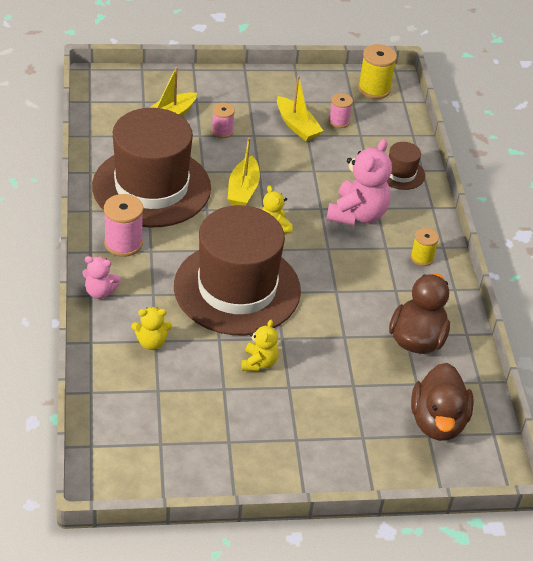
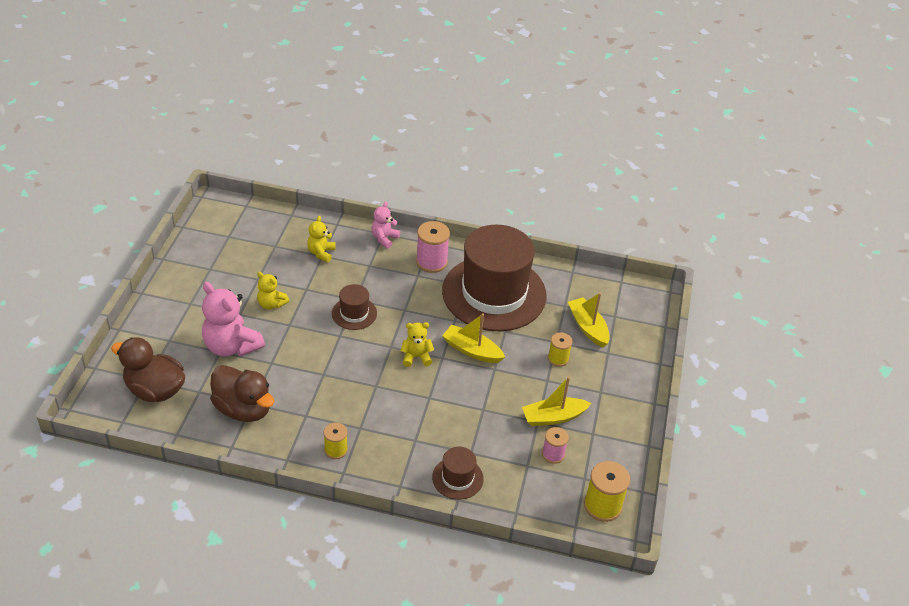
camera: 110 degrees right, 0 degrees up
brown hat [174,205,301,336] -> brown hat [332,284,377,330], size x0.42
pink spool [212,103,235,138] -> yellow spool [548,333,573,367]
pink teddy bear [326,139,392,225] -> pink teddy bear moved to [202,282,265,356]

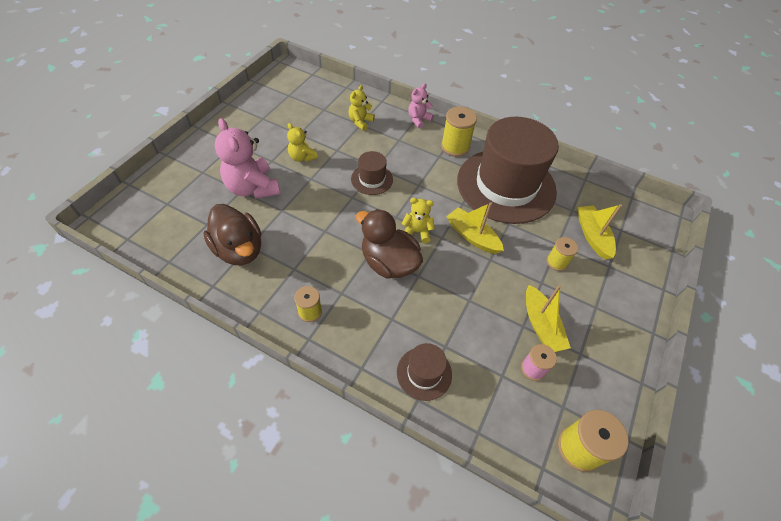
camera: 15 degrees right, 10 degrees up
brown duck [111,337,185,402] -> brown duck moved to [356,209,423,279]
pink spool [416,221,450,273] -> yellow spool [441,107,477,157]
yellow boat [522,377,591,426] -> yellow boat turned 105 degrees counterclockwise [526,285,571,352]

